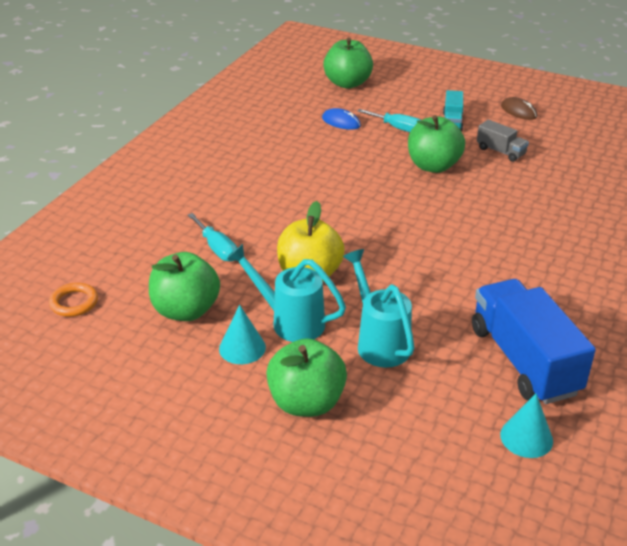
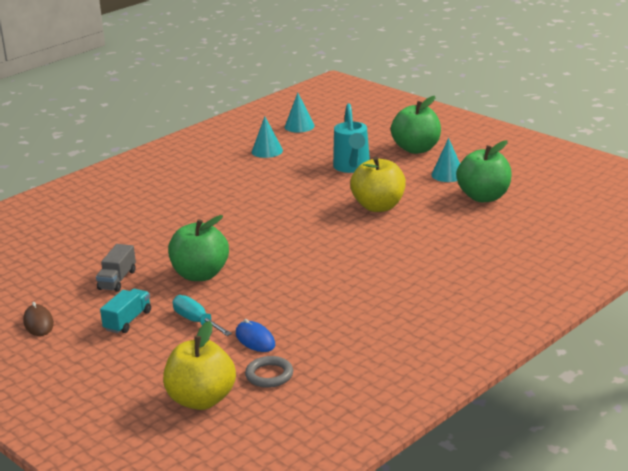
camera: 160 degrees left, 10 degrees down
orange ring [49,283,98,317] -> none
turquoise screwdriver [188,213,237,262] -> none
turquoise watering can [227,244,346,342] -> none
green apple [323,37,373,89] -> yellow apple [163,321,236,410]
blue truck [472,279,596,404] -> turquoise cone [252,117,283,158]
grey truck [477,119,529,162] -> grey truck turned 135 degrees counterclockwise [96,244,136,292]
none -> grey ring [245,356,293,388]

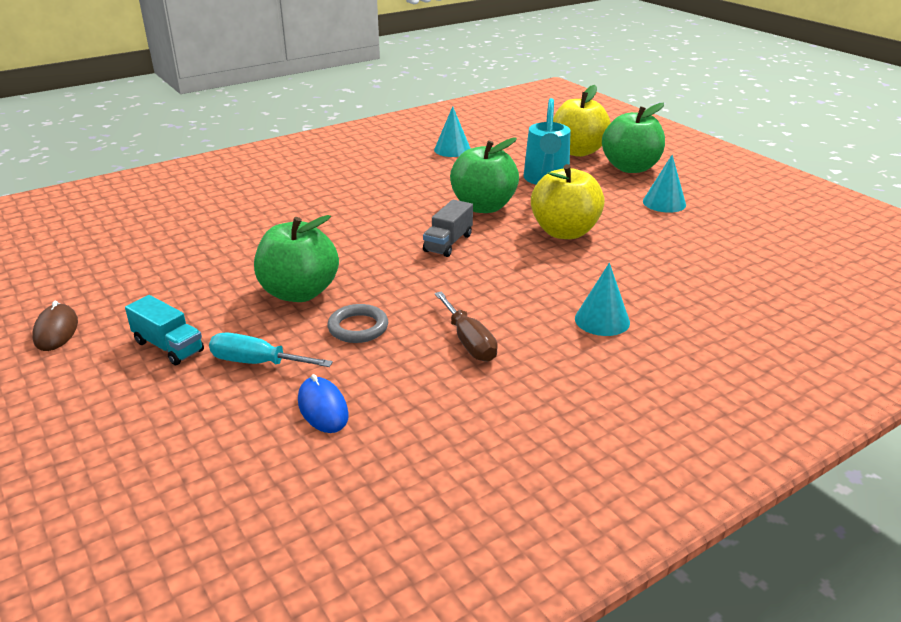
camera: 10 degrees right, 5 degrees up
grey truck [96,244,136,292] -> grey truck moved to [423,199,473,257]
turquoise truck [100,289,151,333] -> turquoise truck turned 90 degrees clockwise [125,295,204,365]
yellow apple [163,321,236,410] -> yellow apple moved to [553,85,611,157]
turquoise screwdriver [173,295,232,336] -> turquoise screwdriver turned 45 degrees counterclockwise [209,333,333,367]
grey ring [245,356,293,388] -> grey ring moved to [327,304,388,343]
turquoise cone [285,93,315,133] -> turquoise cone moved to [575,263,630,336]
green apple [456,140,512,202] -> green apple moved to [450,138,519,213]
none -> brown screwdriver [434,291,498,362]

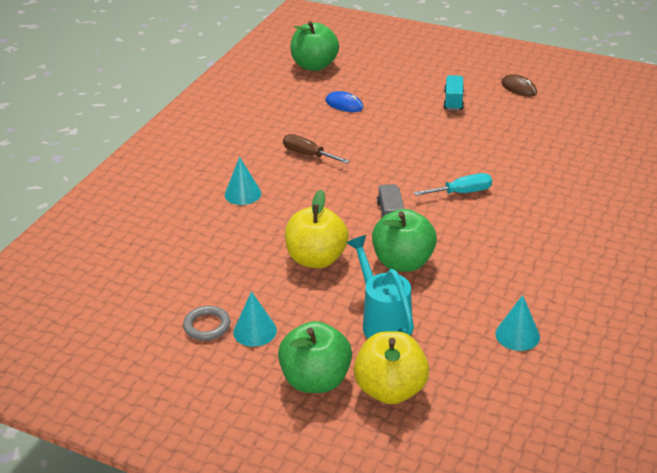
camera: 150 degrees right, 5 degrees up
turquoise truck [125,295,204,365] -> turquoise truck turned 90 degrees clockwise [443,75,464,110]
turquoise screwdriver [209,333,333,367] -> turquoise screwdriver moved to [414,173,492,196]
green apple [254,215,339,302] -> green apple moved to [290,21,339,71]
grey ring [327,304,388,343] -> grey ring moved to [183,306,230,341]

